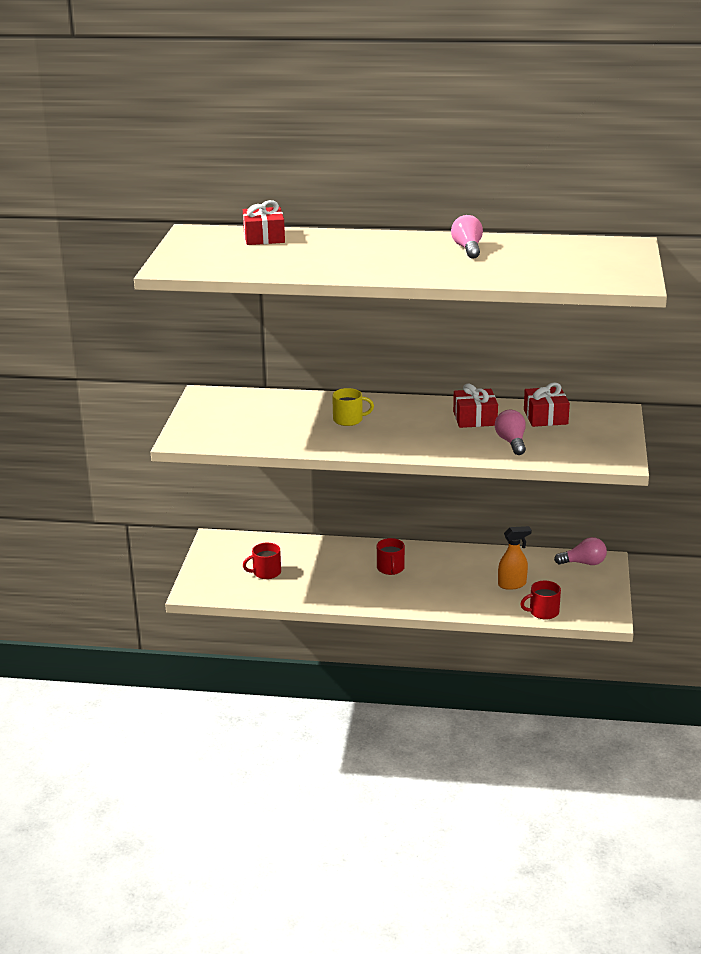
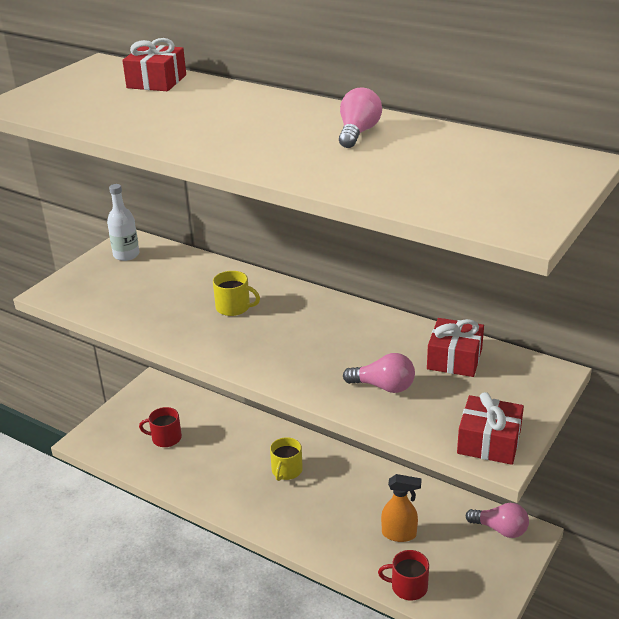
camera: 25 degrees right, 5 degrees up
red mug [377,538,405,575] -> yellow mug [270,437,303,481]
red gift [453,383,498,428] -> red gift moved to [457,392,524,465]
pink light bulb [495,410,526,455] -> pink light bulb turned 90 degrees clockwise [343,353,415,393]
none -> white bottle [107,184,139,261]

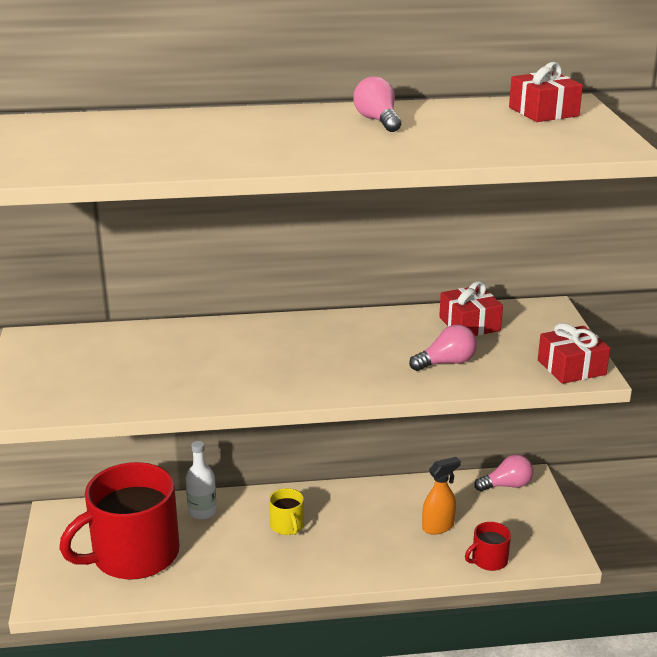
camera: 40 degrees left, 5 degrees down
white bottle [107,184,139,261] -> white bottle moved to [186,441,217,520]
red gift [122,38,186,91] -> red gift moved to [509,62,583,122]
red mug [139,407,182,447] -> red mug [59,462,180,580], size x2.40
yellow mug [213,271,260,316] -> none

